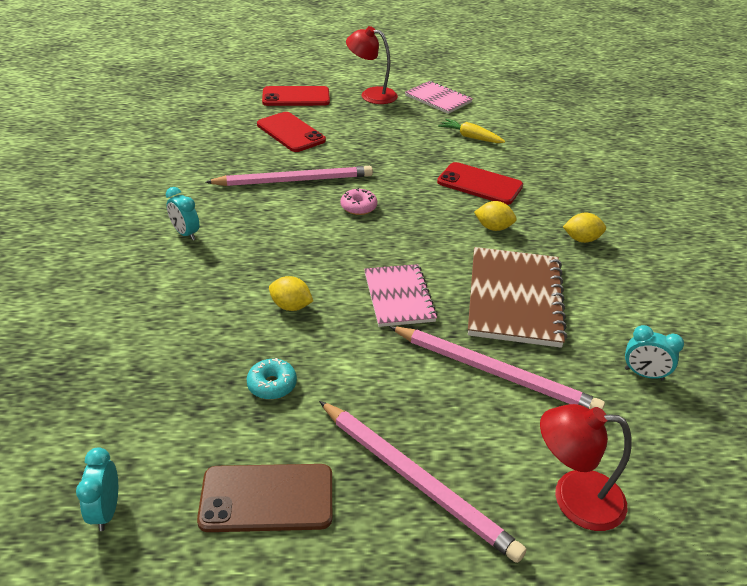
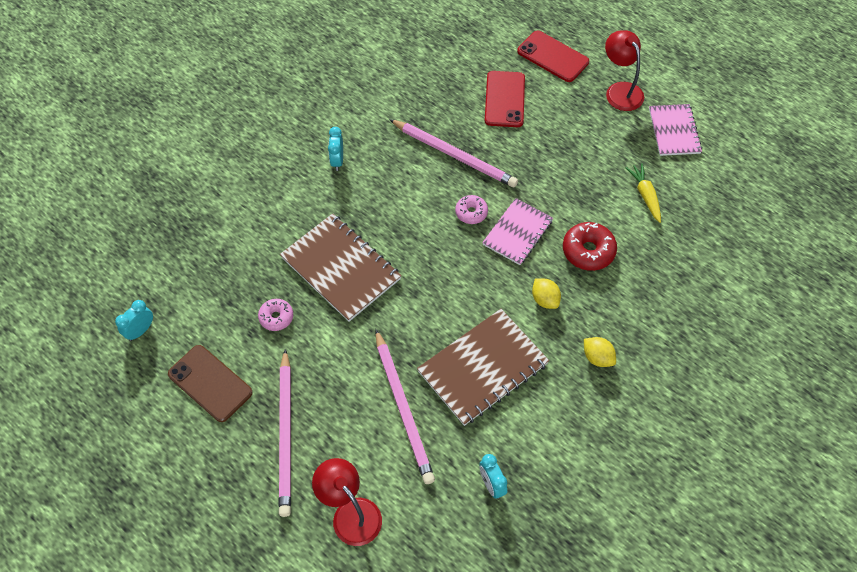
camera: 45 degrees right, 20 degrees up
turquoise donut [246,358,297,400] -> pink donut [258,299,293,331]
yellow lemon [269,276,313,311] -> brown notebook [280,213,402,322]
pink notebook [364,264,438,327] -> pink notebook moved to [482,198,553,265]
red phone [437,162,523,205] -> red donut [563,222,617,271]

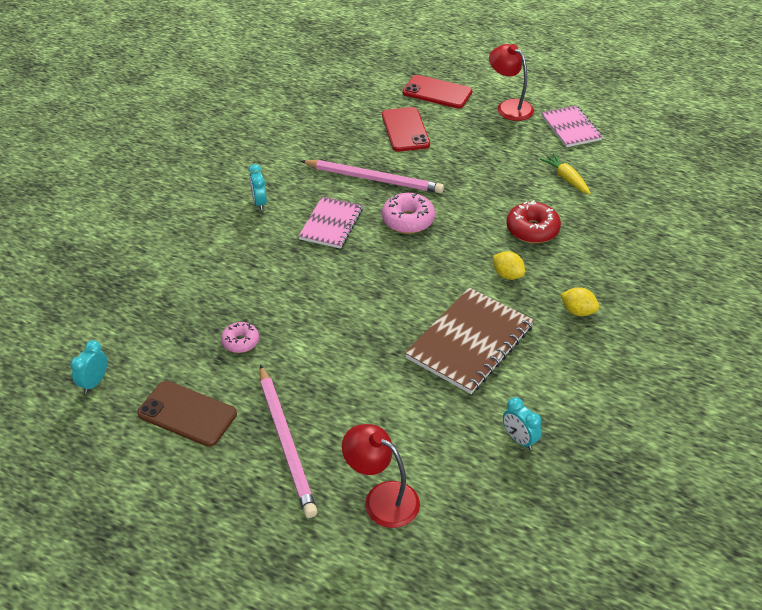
camera: 15 degrees left, 15 degrees down
brown notebook [280,213,402,322] -> none
pink pencil [375,329,435,484] -> none
pink donut [455,195,488,224] -> pink donut [382,193,435,234], size x1.60
pink notebook [482,198,553,265] -> pink notebook moved to [298,197,363,249]

